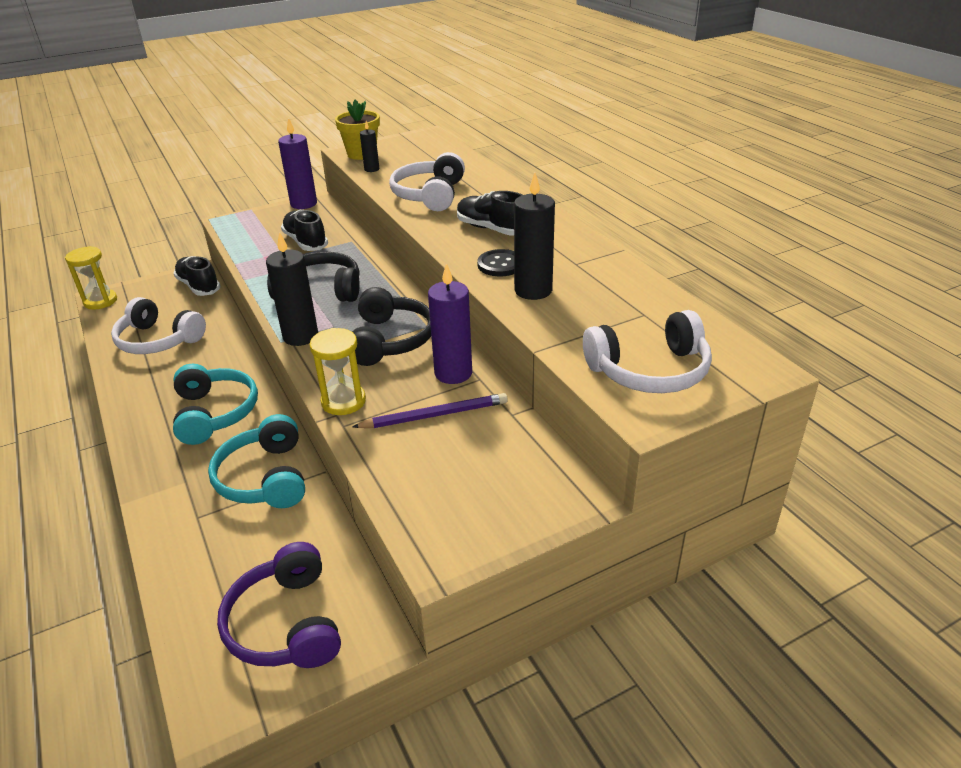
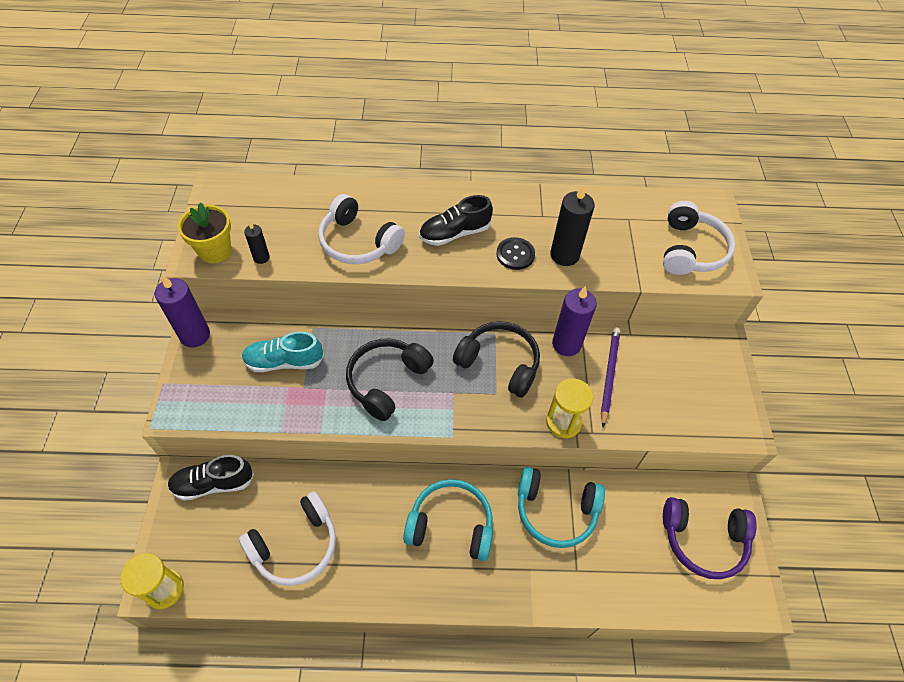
camera: 65 degrees left, 20 degrees up
black candle [266,232,318,346] -> none
black shoe [281,210,328,251] -> turquoise shoe [241,332,324,372]

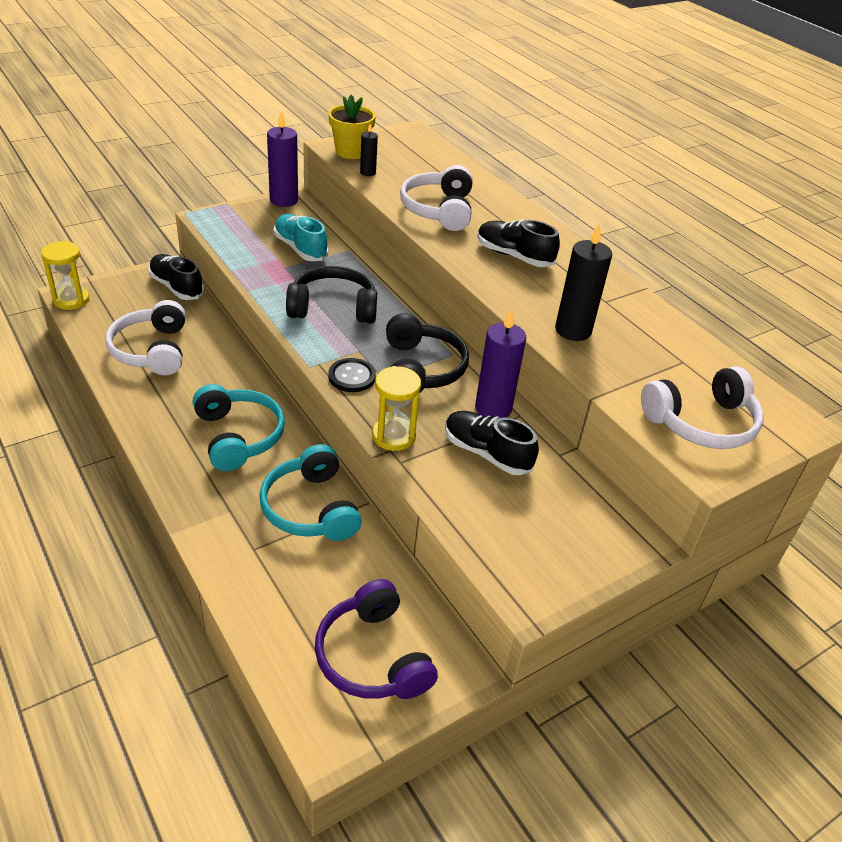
camera: 55 degrees right, 15 degrees down
white headphones [239,491,336,586] -> white headphones turned 60 degrees clockwise [105,300,185,375]
black button [496,237,535,270] -> black button moved to [328,358,376,392]
purple pencil [601,327,620,427] -> black shoe [445,411,539,475]

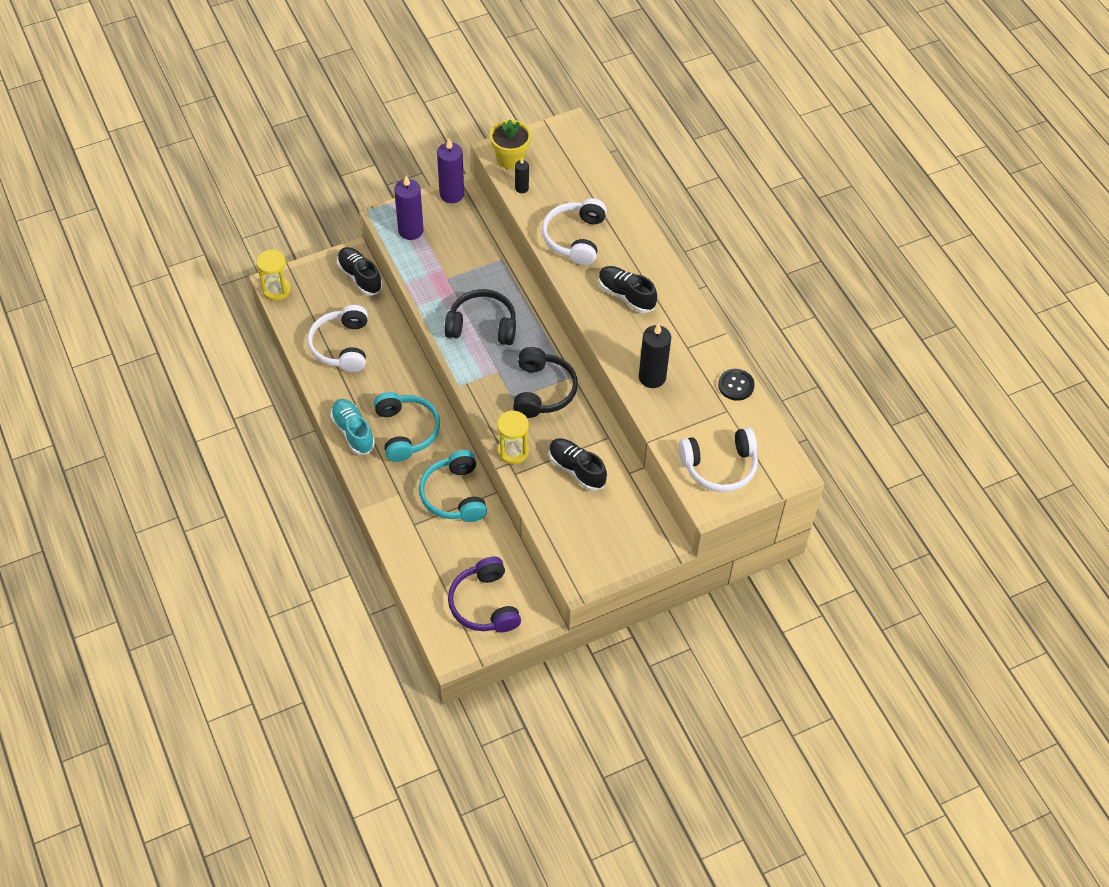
camera: 10 degrees right, 15 degrees up
turquoise shoe [274,214,328,261] -> turquoise shoe moved to [330,399,375,455]
black button [328,358,376,392] -> black button moved to [718,369,755,401]
purple candle [475,309,526,418] -> purple candle moved to [394,175,424,240]

